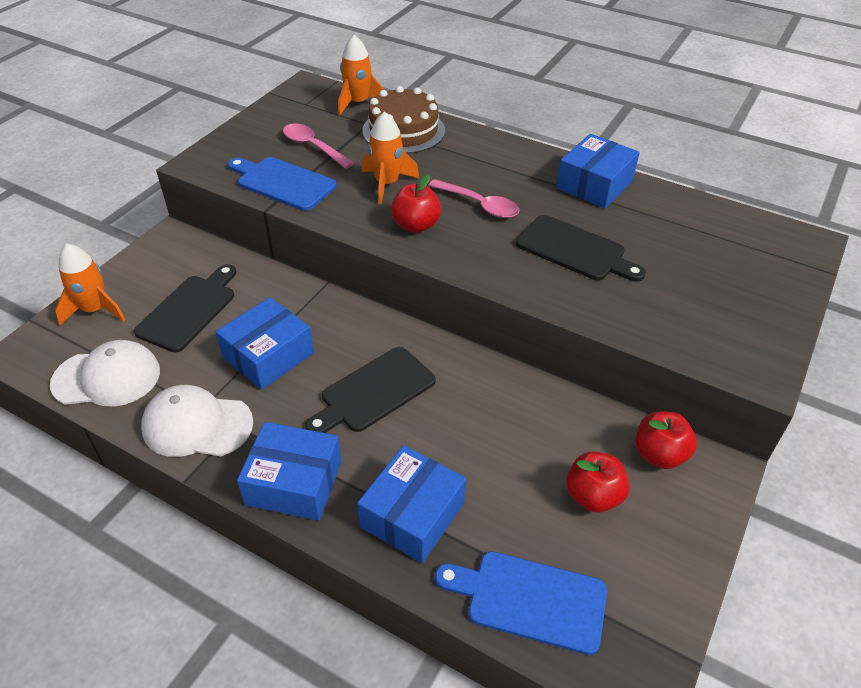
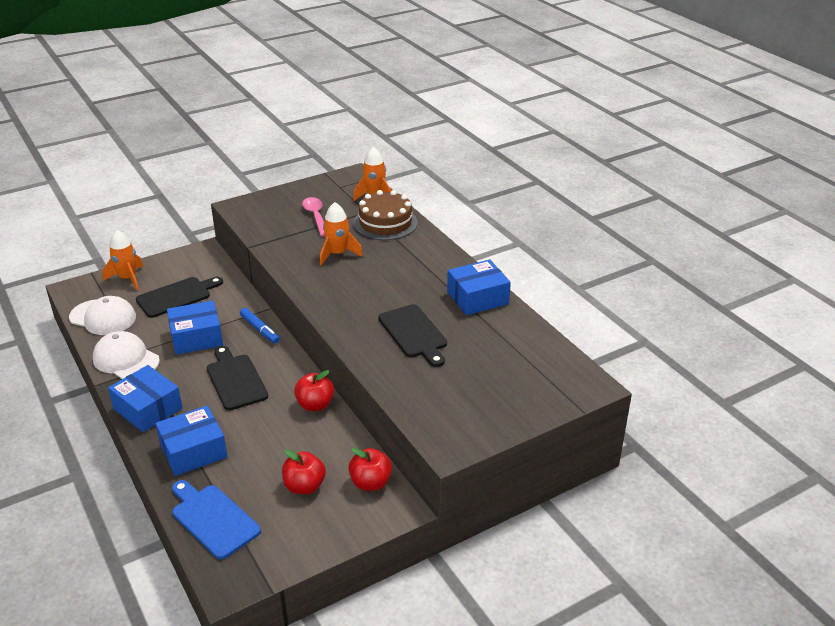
camera: 30 degrees right, 10 degrees down
blue cutting board [228,157,337,211] -> none
black cutting board [306,347,436,433] -> black cutting board turned 75 degrees clockwise [207,346,268,410]
red apple [391,174,441,233] -> red apple moved to [294,370,334,411]
pink spoon [428,179,519,218] -> none
none -> blue marker [240,308,280,344]

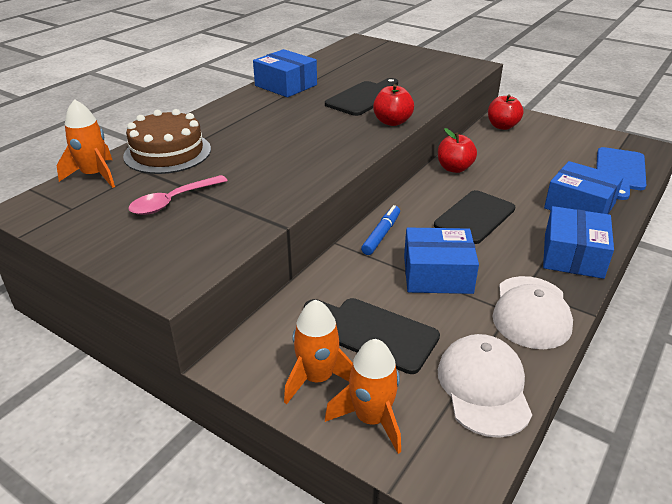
camera: 115 degrees left, 0 degrees up
blue box [167,300,223,355] -> blue box turned 45 degrees counterclockwise [404,228,479,294]
red apple [282,449,326,495] -> red apple moved to [373,84,414,126]
orange rocket [320,202,363,265] -> orange rocket moved to [284,300,353,405]

